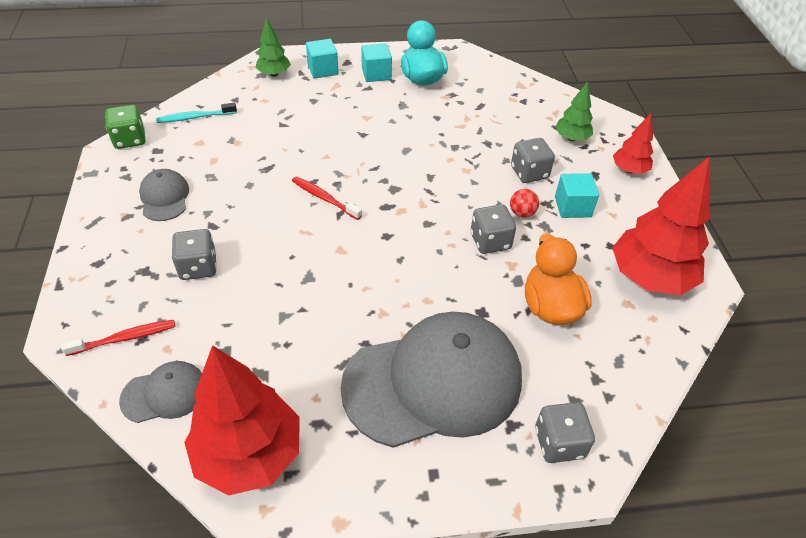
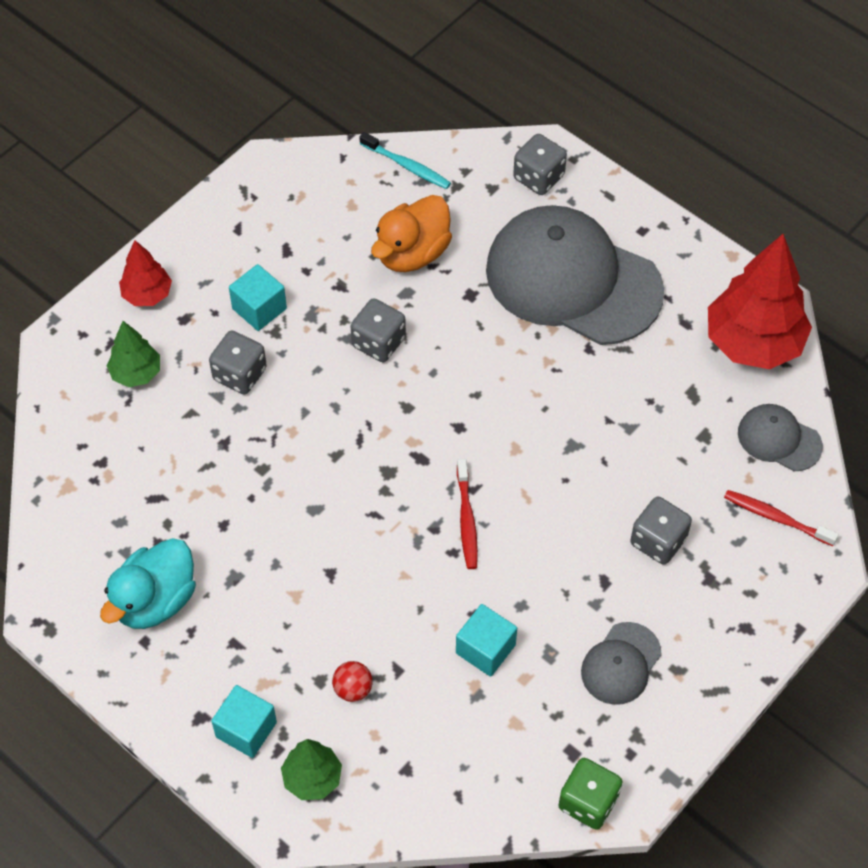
camera: 130 degrees left, 10 degrees up
turquoise toothbrush [156,103,237,123] -> turquoise toothbrush moved to [359,132,451,189]
turquoise cube [361,43,392,82] -> turquoise cube moved to [456,604,517,677]
red ball [510,189,539,218] -> red ball moved to [332,661,373,702]
red tree [612,157,710,295] -> none

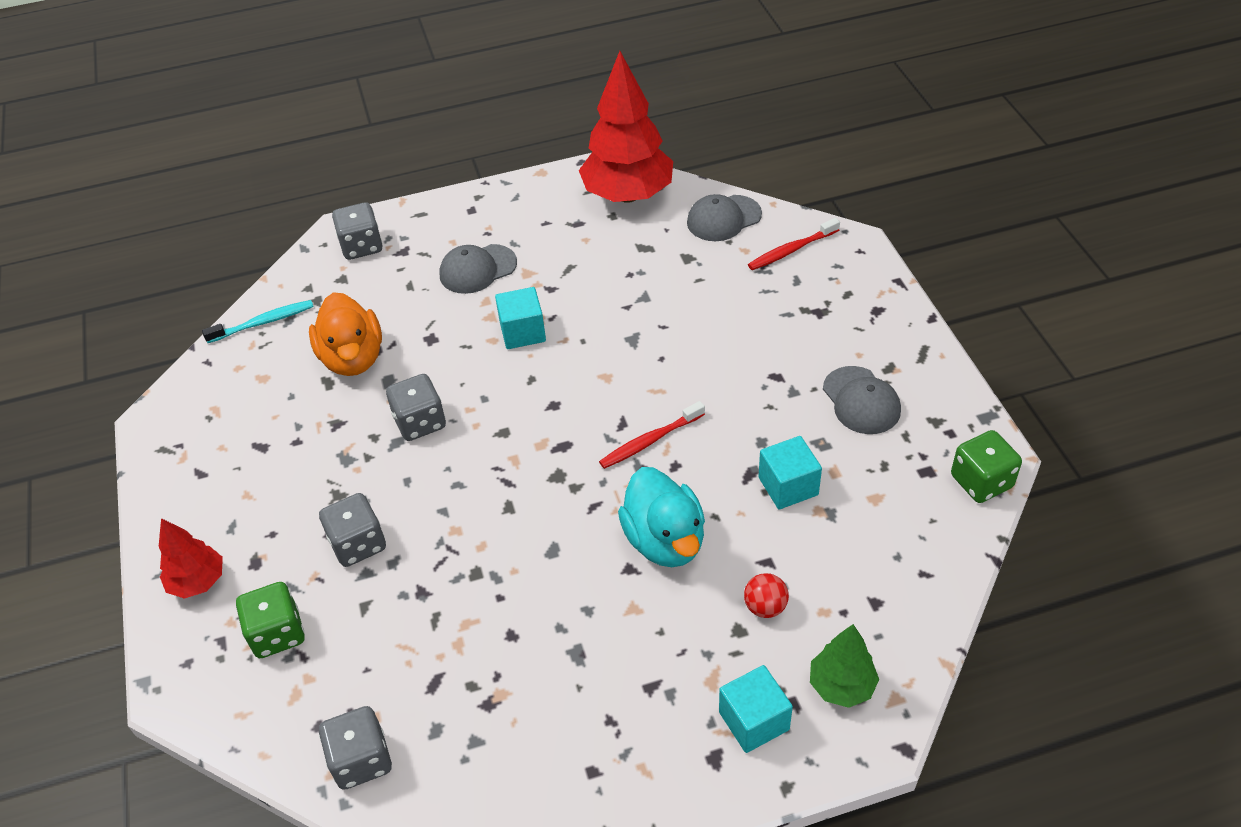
camera: 55 degrees left, 10 degrees down
turquoise duck [100,538,196,629] -> turquoise duck moved to [618,467,705,567]
green tree [107,321,160,387] -> green dice [236,582,305,658]
turquoise cube [229,264,287,331] -> turquoise cube moved to [495,287,546,349]
red toothbrush [457,459,478,569] -> red toothbrush turned 120 degrees clockwise [599,401,705,469]
grey cap [486,205,664,345] -> grey cap [440,244,517,294], size x0.45
grey dice [630,496,692,565] -> grey dice moved to [319,706,392,790]

